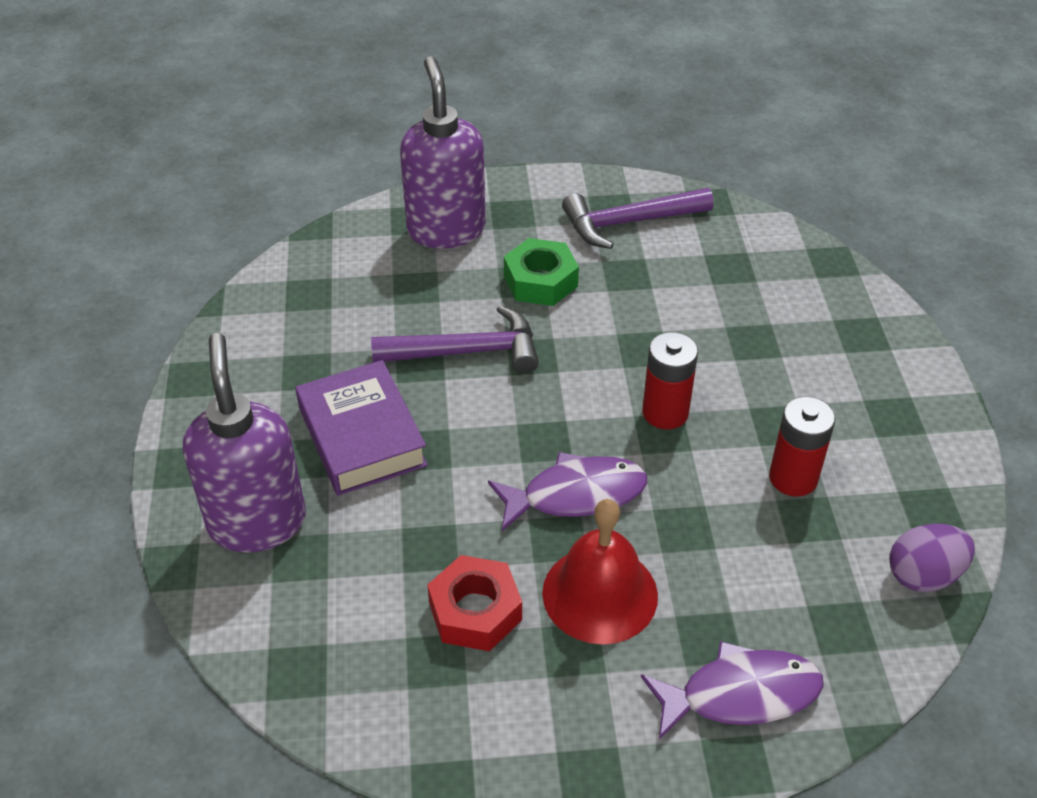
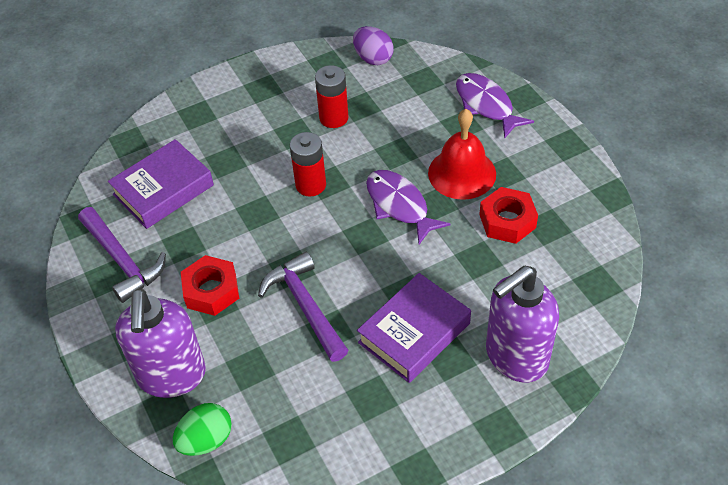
camera: 110 degrees left, 5 degrees up
purple soap dispenser [400,56,486,249] -> purple soap dispenser turned 60 degrees counterclockwise [115,288,206,398]
green nut [504,238,579,306] -> red nut [181,255,239,316]
none -> purple book [108,139,214,229]
none -> green egg [173,403,232,456]

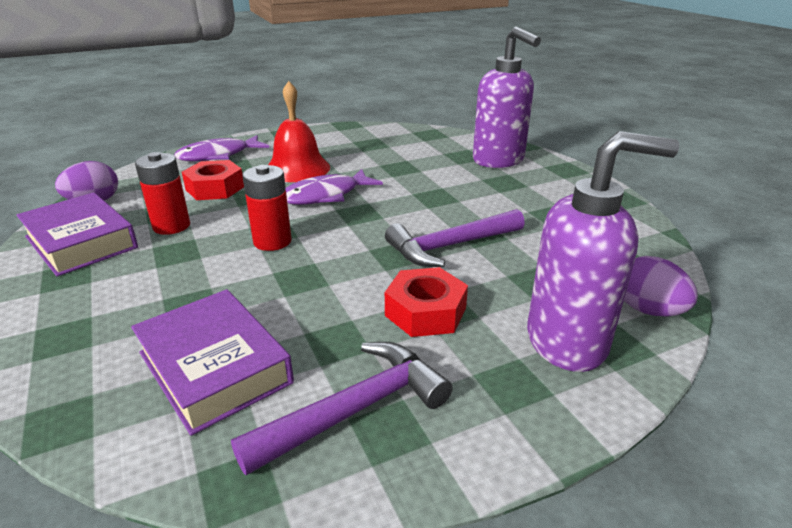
camera: 90 degrees left, 20 degrees down
green egg [173,403,232,456] -> purple egg [624,256,698,316]
purple book [357,273,471,383] -> purple book moved to [16,192,138,277]
red nut [479,187,538,244] -> red nut moved to [182,160,244,200]

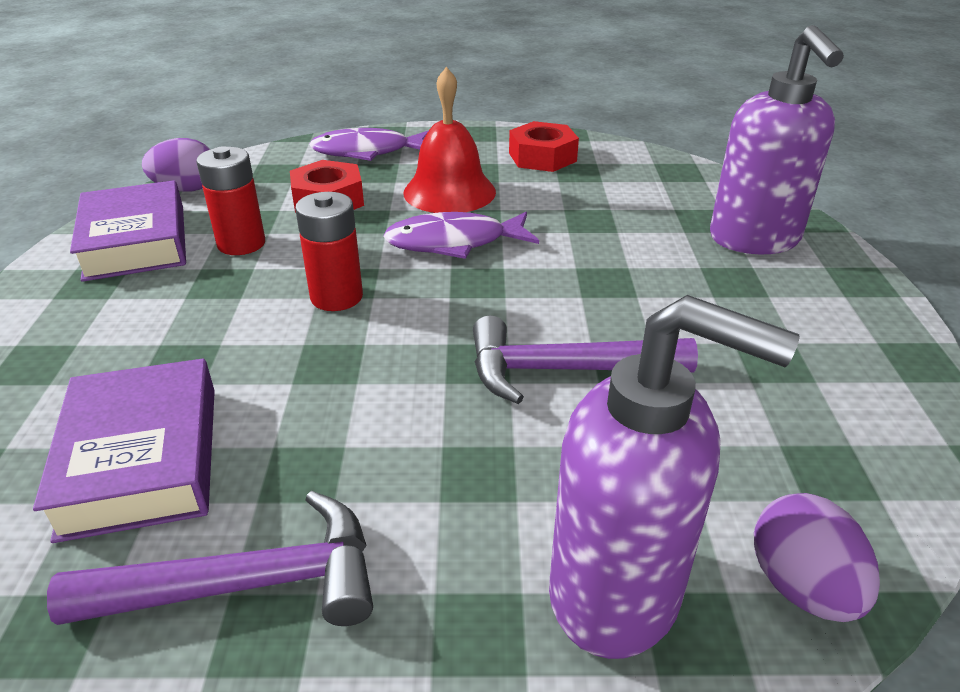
camera: 25 degrees right, 5 degrees up
red nut [385,267,468,337] -> red nut moved to [509,121,579,172]

